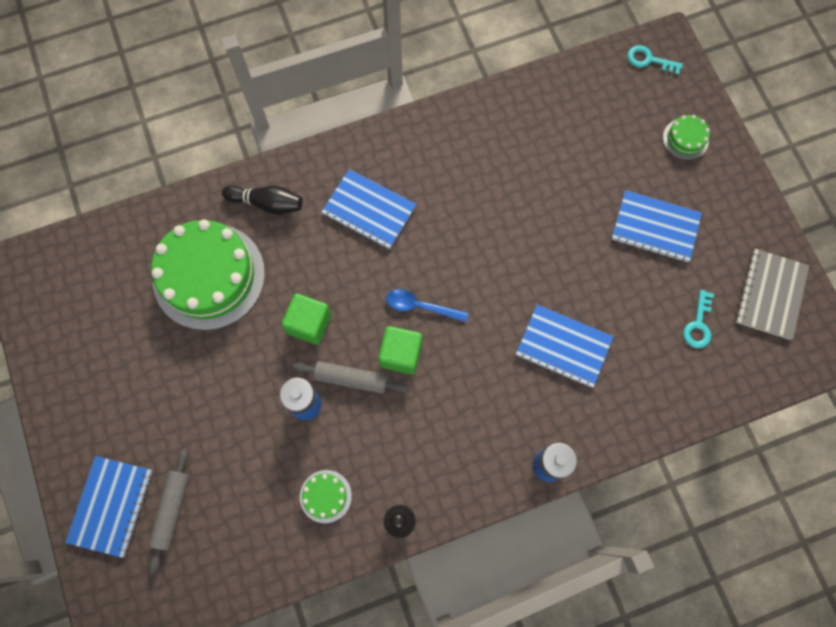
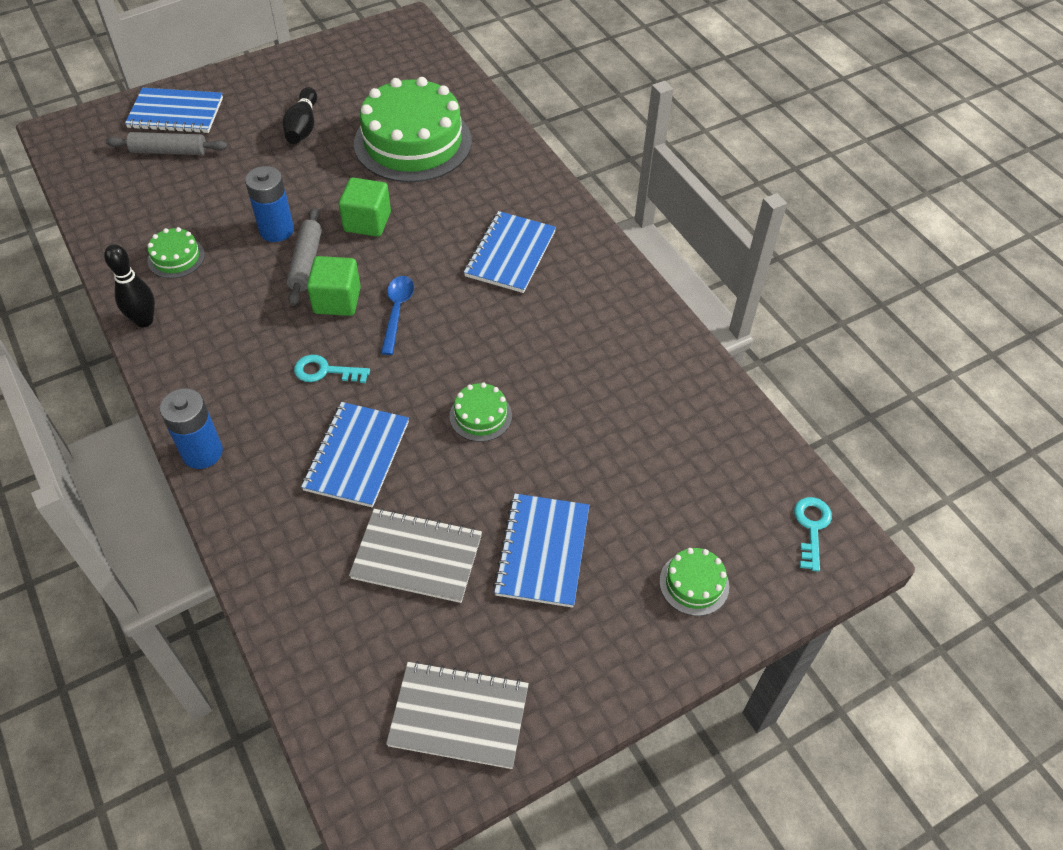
camera: 80 degrees right, 20 degrees down
black bowling pin [222,185,303,215] -> black bowling pin moved to [282,87,317,144]
turquoise key [683,290,714,348] -> turquoise key moved to [294,355,370,383]
none -> grey notebook [349,508,482,603]
none -> green cake [450,382,512,442]

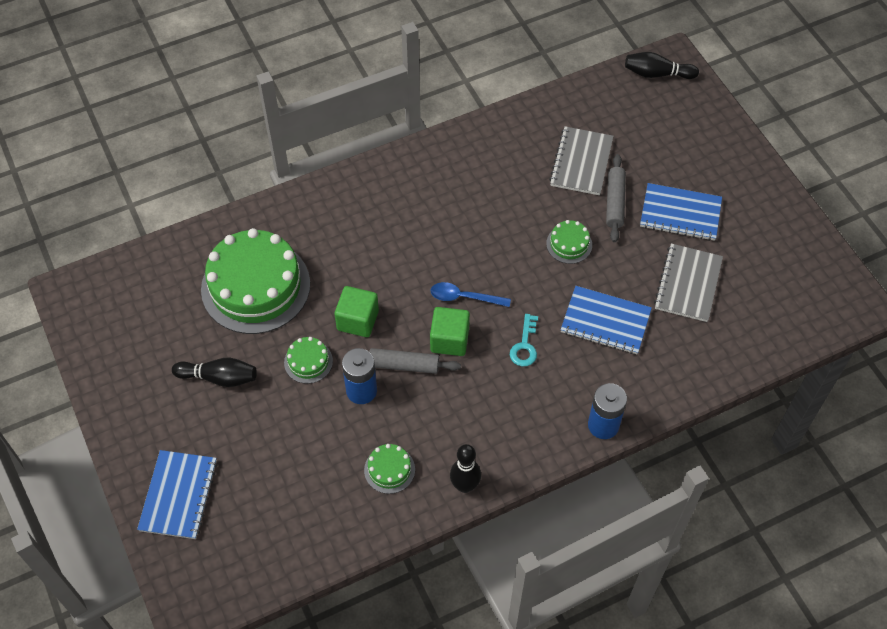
camera: 85 degrees left, 5 degrees up
grey rolling pin [105,132,228,155] -> grey rolling pin moved to [606,154,626,242]
grey notebook [386,661,529,769] -> grey notebook moved to [549,126,613,195]
blue notebook [464,211,556,293] -> none
green cake [659,548,729,616] -> green cake moved to [284,337,333,384]
turquoise key [794,497,832,572] -> black bowling pin [625,52,699,79]

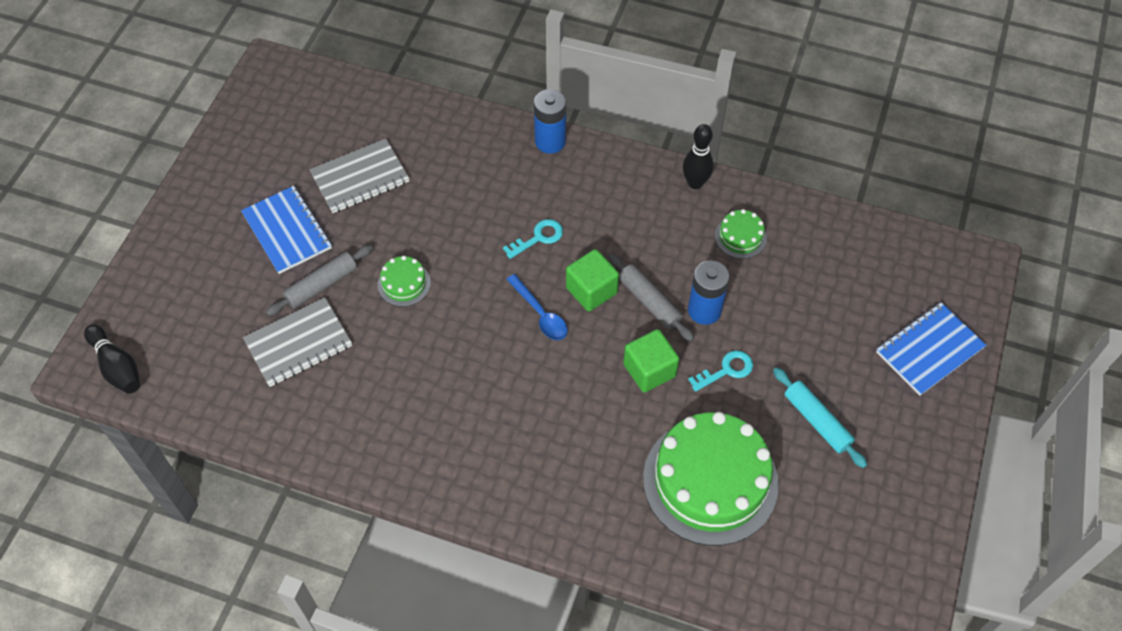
camera: 135 degrees left, 0 degrees up
black bowling pin [172,358,257,387] -> turquoise rolling pin [773,367,867,468]
green cake [284,337,333,384] -> turquoise key [688,350,753,392]
blue notebook [561,286,652,354] -> none

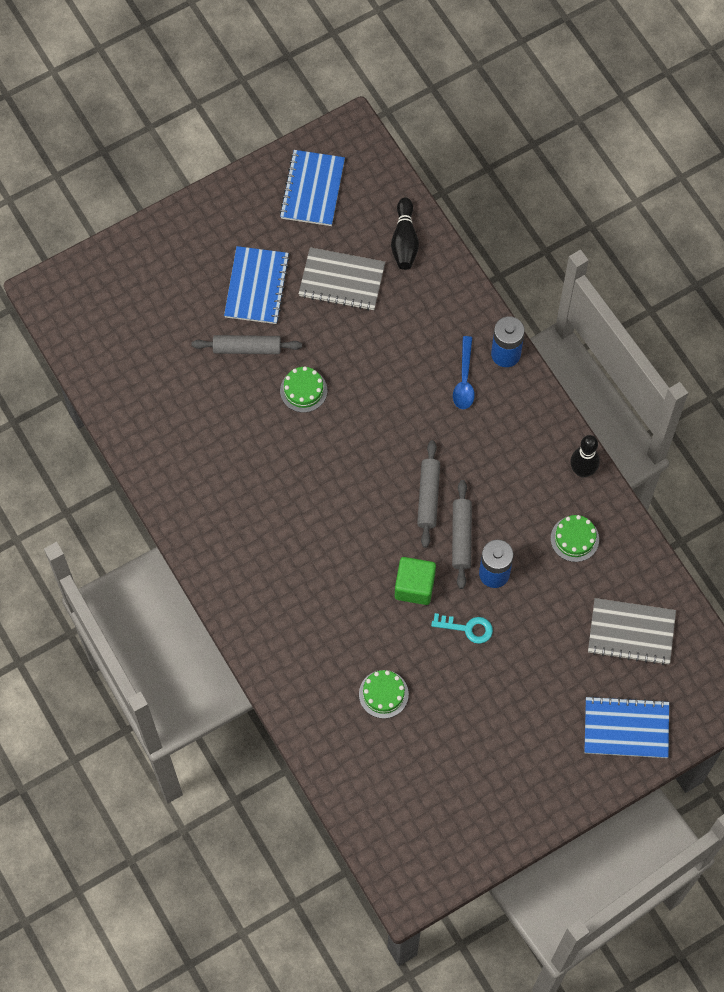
camera: 40 degrees right, 10 degrees up
black bowling pin [84,324,140,394] -> black bowling pin moved to [391,197,419,270]
grey notebook [243,297,352,387] -> grey notebook moved to [588,598,676,665]
turquoise key [503,219,563,259] -> none
blue spoon [506,274,568,340] -> blue spoon moved to [453,336,475,409]
green cube [566,249,619,312] -> grey rolling pin [417,440,440,548]
green cake [643,412,779,546] -> green cake [359,670,409,719], size x0.43
turquoise rolling pin [773,367,867,468] -> none
none -> blue notebook [279,150,345,226]

